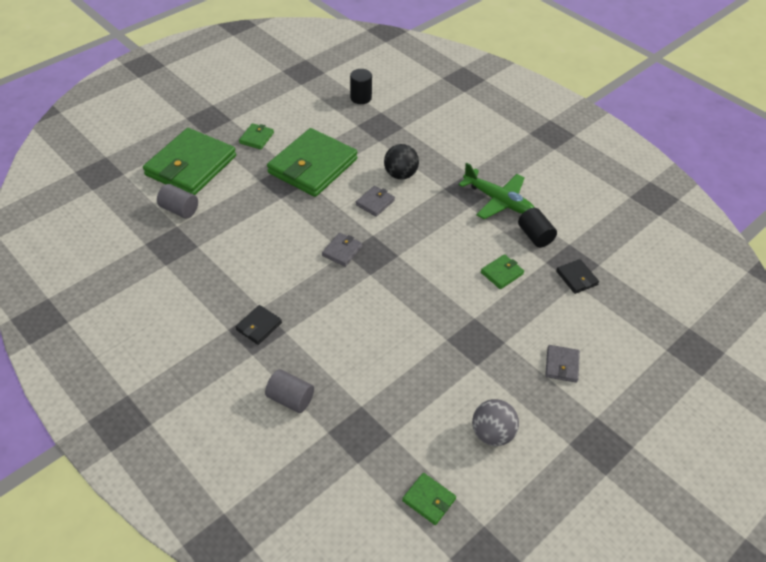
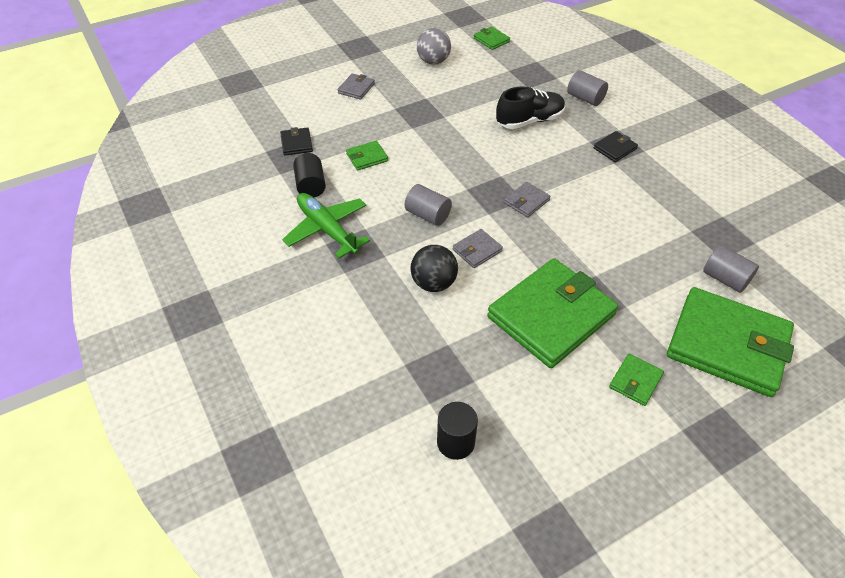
camera: 165 degrees left, 0 degrees up
green wallet [143,128,236,195] -> green wallet turned 75 degrees clockwise [667,287,794,397]
none -> grey cylinder [404,184,452,226]
none -> black shoe [496,86,565,129]

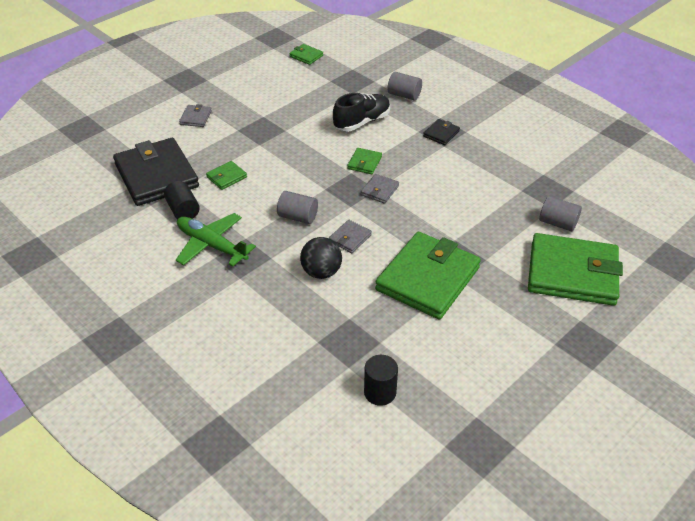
camera: 15 degrees left, 5 degrees down
black wallet [280,127,313,156] -> black wallet [113,138,199,206], size x2.38
grey ball [417,28,451,65] -> none
green wallet [609,354,664,406] -> green wallet moved to [347,148,382,174]

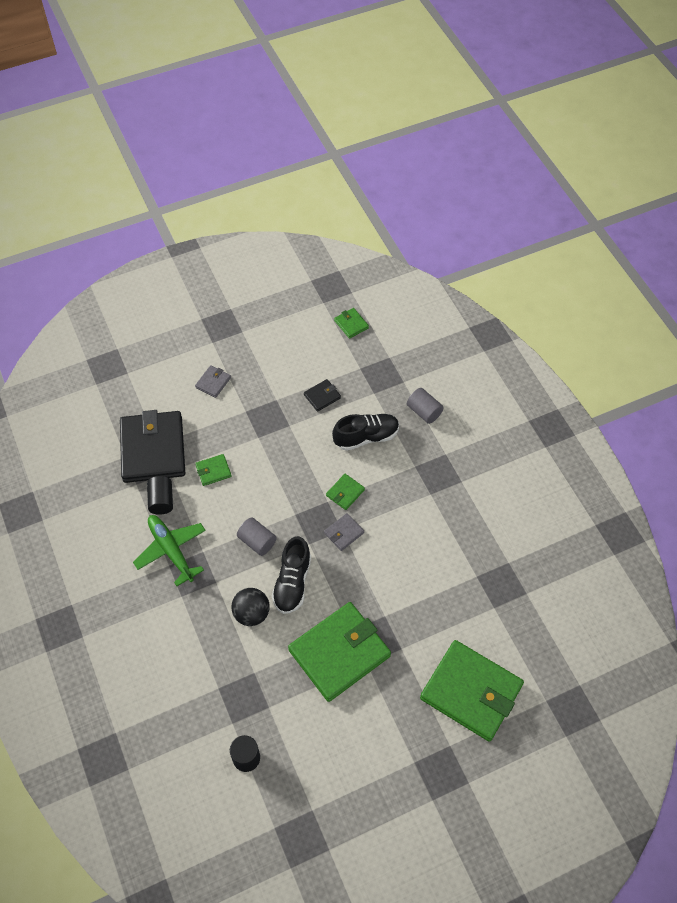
camera: 20 degrees right, 15 degrees up
grey wallet [329,220,372,253] -> black shoe [272,536,311,614]
black wallet [423,119,460,145] -> black wallet moved to [304,379,341,412]
grey cylinder [539,196,582,231] -> none

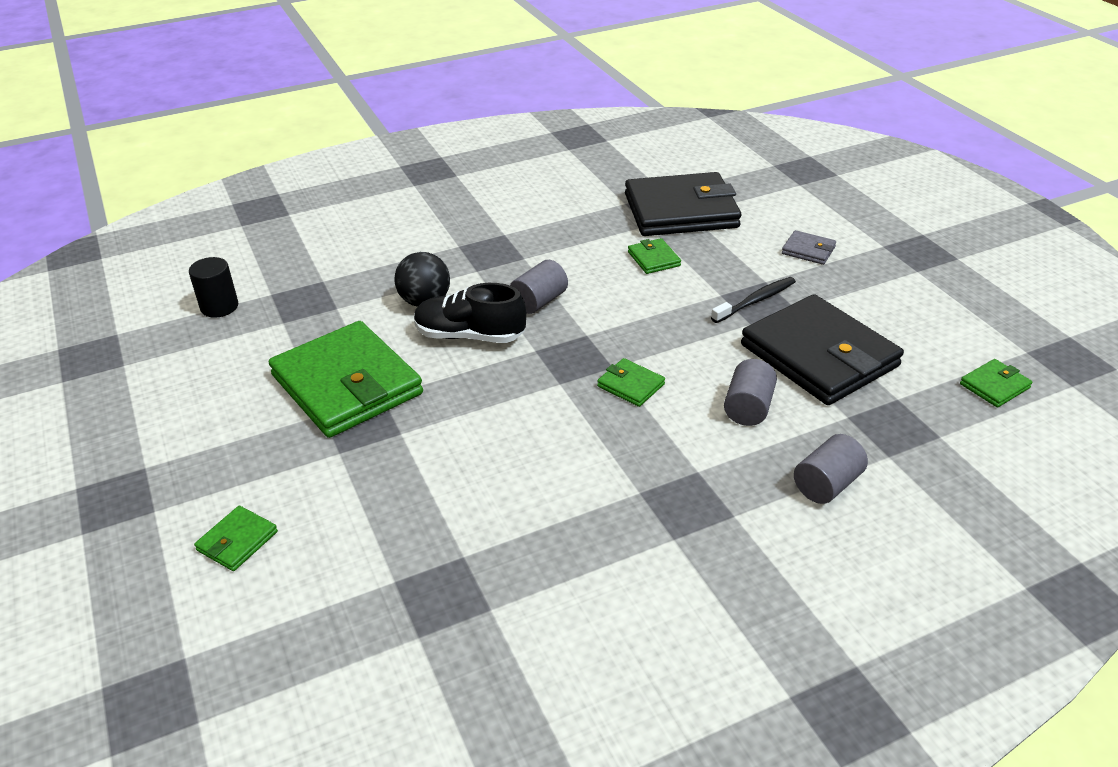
camera: 90 degrees right, 20 degrees down
green plane [133,515,206,586] -> none
black cylinder [147,476,173,515] -> none
black wallet [304,379,341,412] -> black wallet [741,294,904,405], size x2.38
grey wallet [324,513,364,551] -> none
black shoe [332,414,399,451] -> grey cylinder [724,359,777,426]
green wallet [420,640,524,742] -> green wallet [194,506,278,571], size x0.42
none -> black toothbrush [711,277,796,323]

